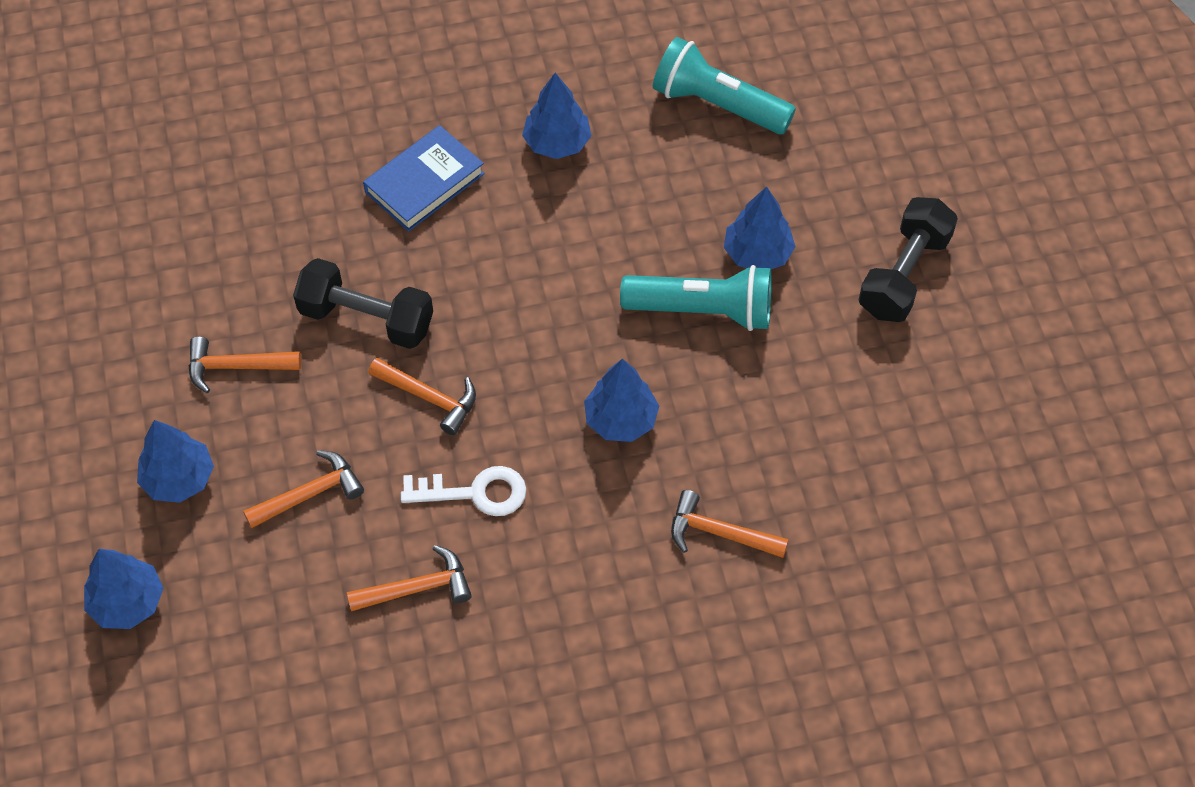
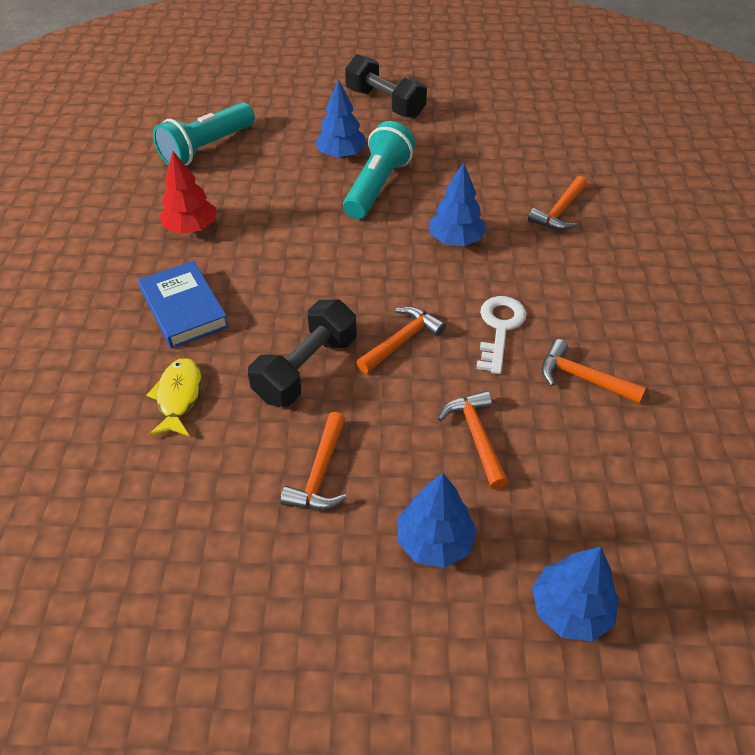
camera: 75 degrees left, 10 degrees down
orange hammer [347,545,472,611] -> orange hammer turned 60 degrees counterclockwise [542,339,646,403]
blue tree [522,73,591,159] -> red tree [159,151,216,234]
none -> yellow fish [146,358,202,436]

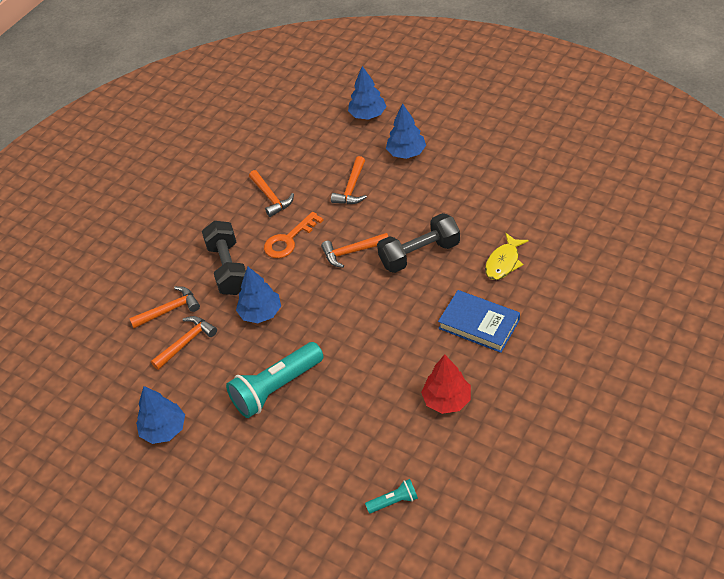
camera: 145 degrees left, 0 degrees up
blue book [138,261,229,349] -> blue book turned 60 degrees counterclockwise [438,290,520,353]
turquoise flashlight [153,102,255,166] -> turquoise flashlight [365,479,418,513], size x0.47
orange hammer [280,412,347,510] -> orange hammer moved to [151,316,217,370]
blue tree [315,79,366,158] -> blue tree moved to [136,386,185,444]
black dumbbell [345,54,427,118] -> black dumbbell moved to [202,221,246,295]
white key [476,296,526,374] -> orange key [264,212,324,258]

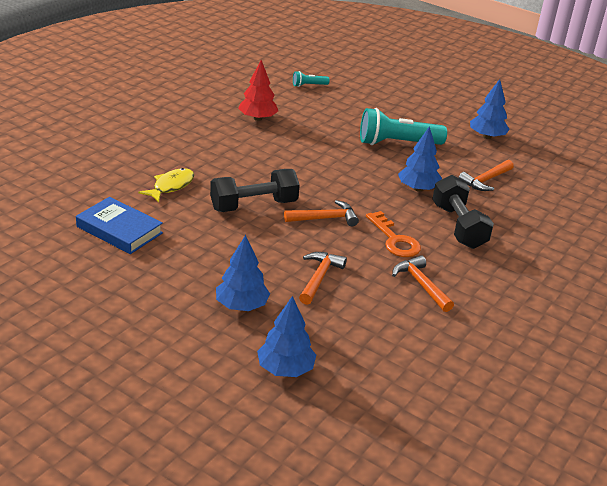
camera: 175 degrees right, 15 degrees down
orange hammer [129,286,200,328] -> none
turquoise flashlight [226,342,324,418] -> turquoise flashlight turned 150 degrees counterclockwise [360,108,447,145]
orange key [264,212,324,258] -> orange key turned 105 degrees clockwise [366,211,421,257]
blue book [438,290,520,353] -> blue book moved to [76,197,163,254]

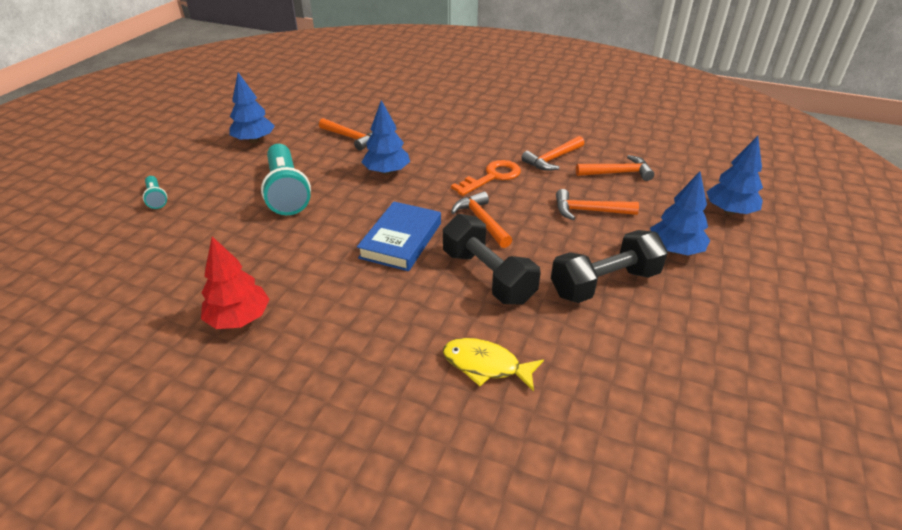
camera: 100 degrees left, 5 degrees up
blue book [76,197,163,254] -> blue book moved to [357,202,441,271]
turquoise flashlight [293,71,330,87] -> turquoise flashlight moved to [143,176,167,209]
black dumbbell [432,175,494,249] -> black dumbbell moved to [551,230,668,303]
none -> orange hammer [576,155,654,181]

